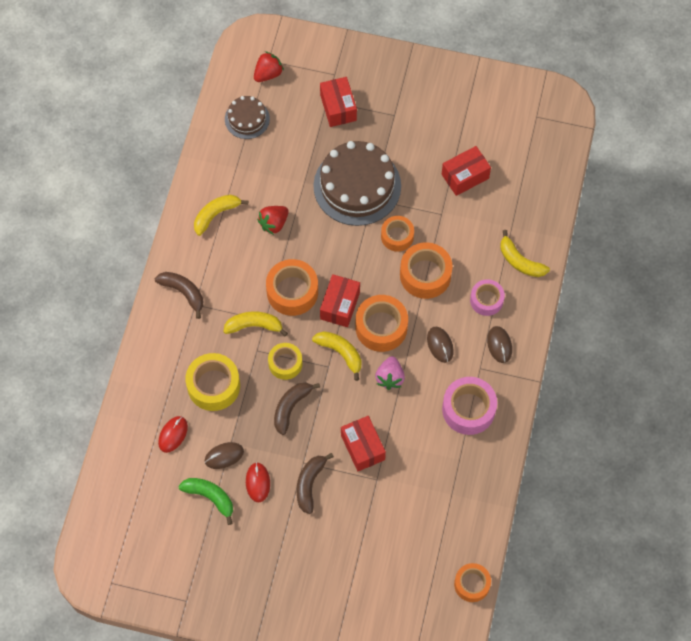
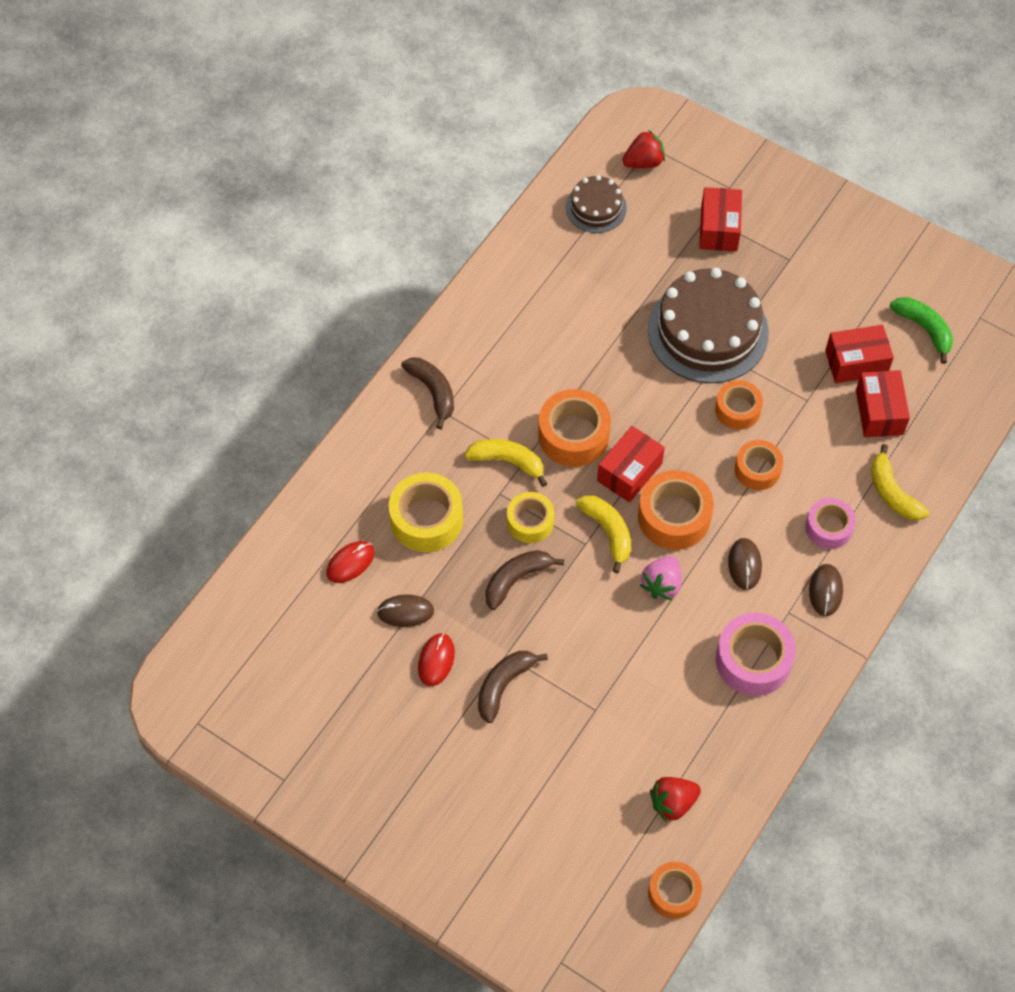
camera: 20 degrees right, 5 degrees down
green banana [178,478,233,525] -> green banana moved to [890,297,953,364]
yellow banana [194,195,248,236] -> none
red strawberry [257,206,289,235] -> red strawberry moved to [650,777,701,822]
red box [341,416,386,471] -> red box moved to [856,370,910,437]
orange tape [400,242,453,299] -> orange tape [734,440,783,490], size x0.64

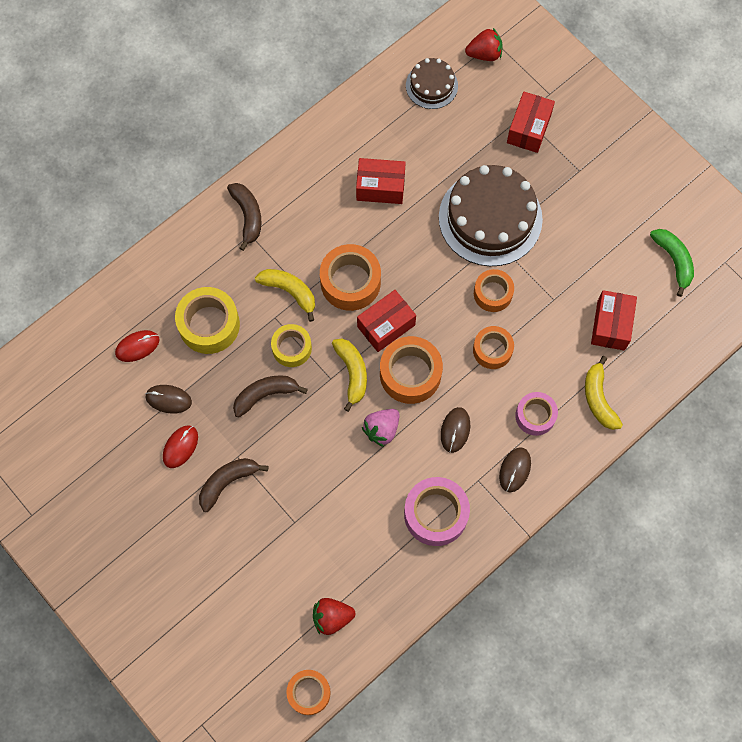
camera: 15 degrees right, 10 degrees up
red box [825,325,894,383] -> red box moved to [356,158,406,204]

